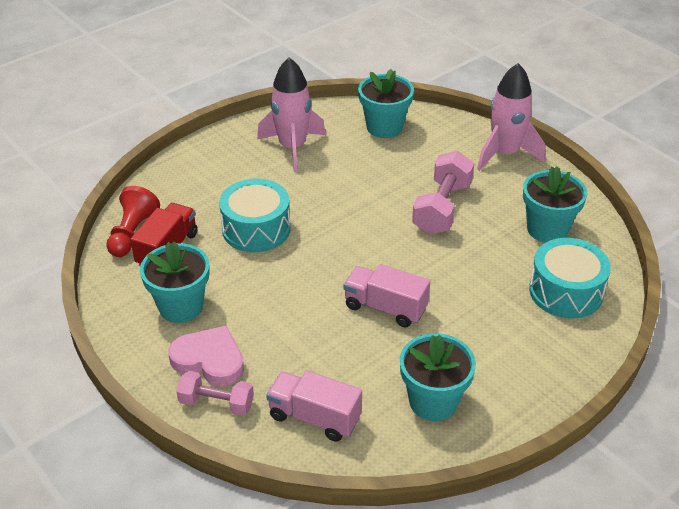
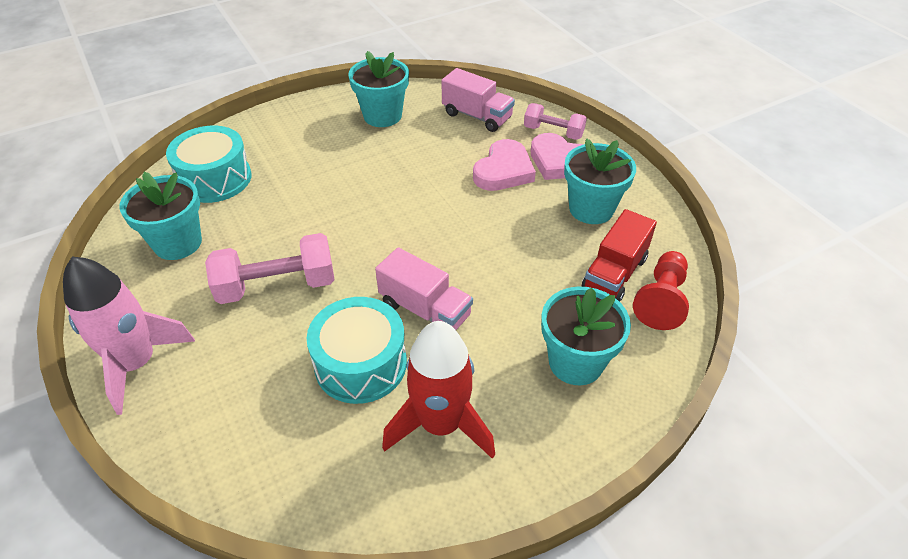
camera: 170 degrees left, 5 degrees up
turquoise drum [219,179,291,252] -> turquoise drum moved to [307,297,407,404]
pink rocket [257,57,326,172] -> red rocket [382,321,495,459]
pink truck [344,264,430,327] -> pink truck moved to [375,247,473,330]
turquoise flower pot [358,69,414,138] -> turquoise flower pot moved to [541,287,631,385]
pink dumbbell [412,151,474,235] -> pink dumbbell turned 45 degrees clockwise [205,233,335,304]
none -> pink heart [473,139,536,191]

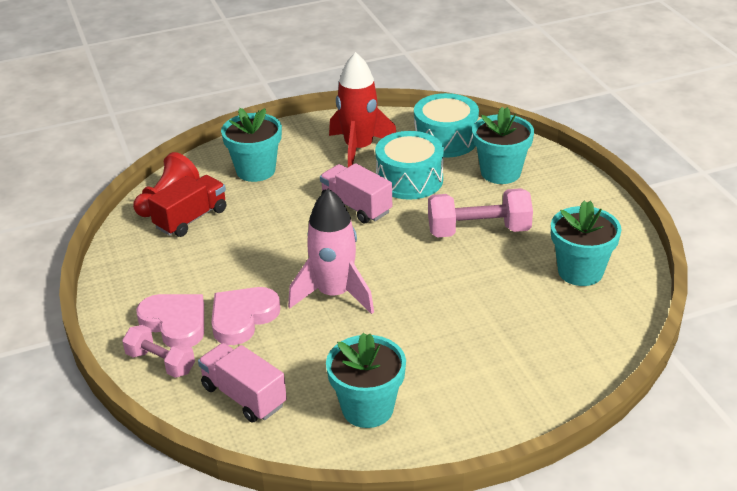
camera: 170 degrees left, 10 degrees down
pink rocket [63,257,195,415] -> pink rocket moved to [288,189,374,314]
turquoise drum [166,126,251,203] -> turquoise drum moved to [414,93,479,158]
turquoise flower pot [564,139,636,224] -> turquoise flower pot moved to [473,107,534,184]

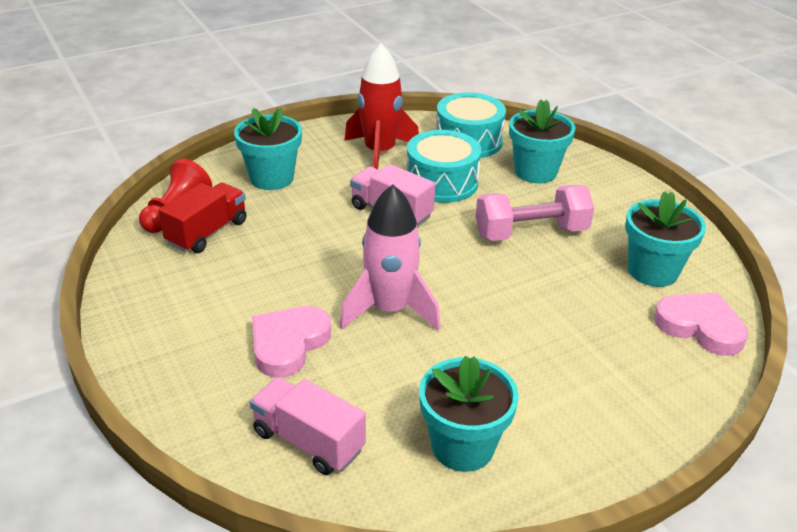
camera: 10 degrees left, 0 degrees up
pink dumbbell [122,325,195,378] -> none
pink heart [136,294,204,348] -> pink heart moved to [654,293,748,356]

